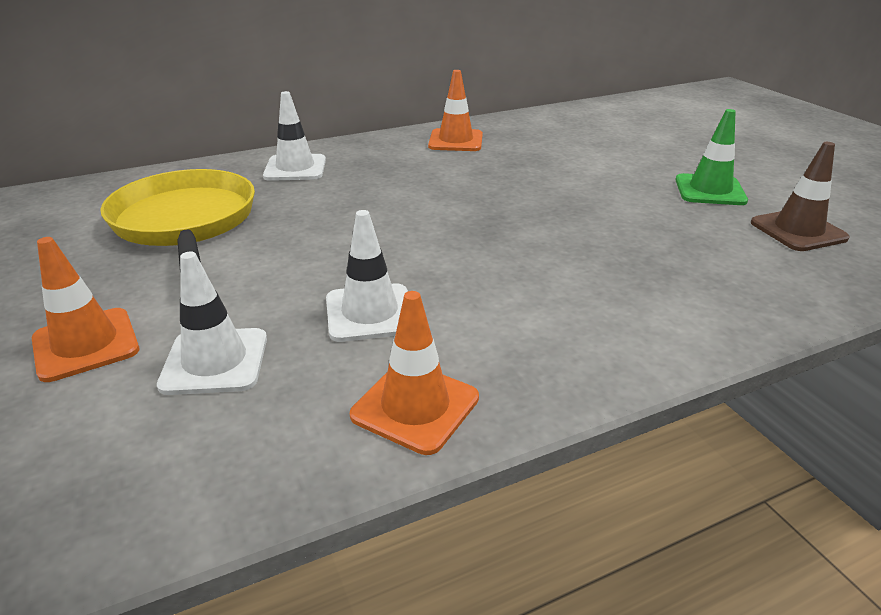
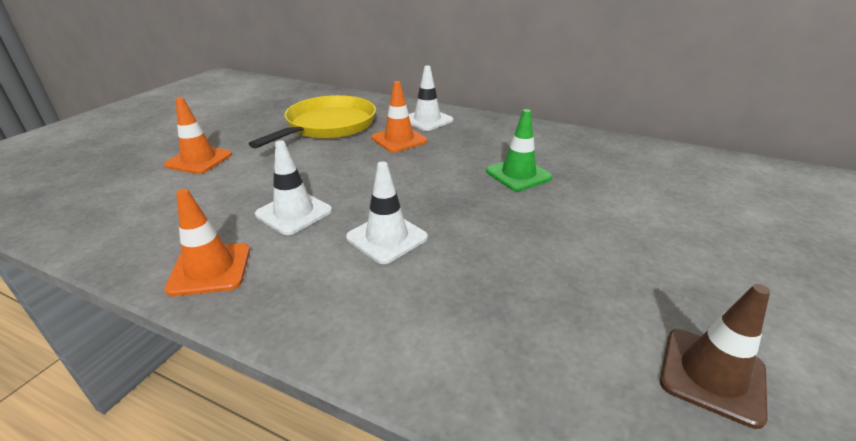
camera: 50 degrees right, 0 degrees up
white traffic cone [157,251,267,395] -> white traffic cone moved to [346,162,428,264]
orange traffic cone [428,70,483,151] -> orange traffic cone moved to [371,81,427,152]
green traffic cone [675,109,748,205] -> green traffic cone moved to [486,109,553,191]

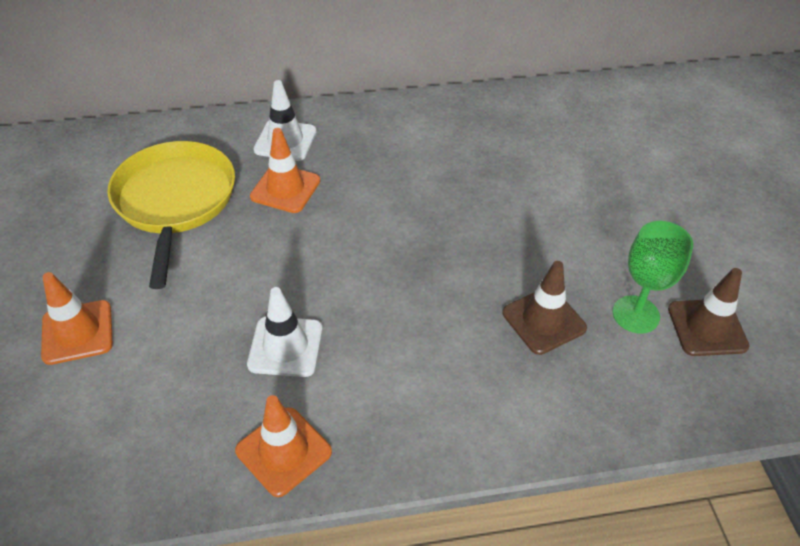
camera: 35 degrees left, 15 degrees up
white traffic cone [346,162,428,264] -> none
green traffic cone [486,109,553,191] -> none
none -> brown traffic cone [502,261,587,355]
none -> green goblet [613,221,693,334]

